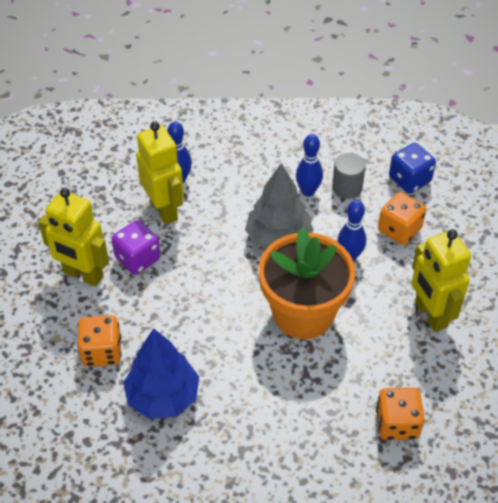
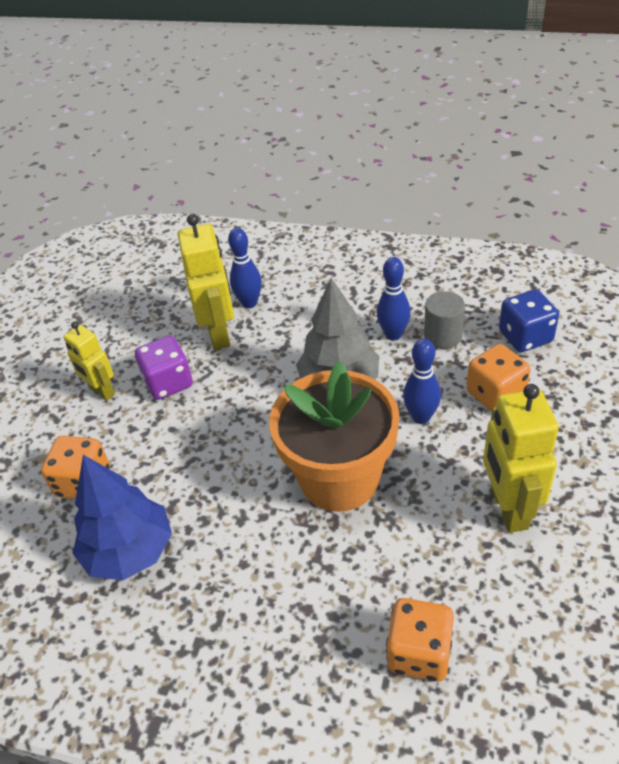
camera: 20 degrees right, 5 degrees down
yellow robot [38,188,109,286] -> yellow robot [63,321,115,401], size x0.63

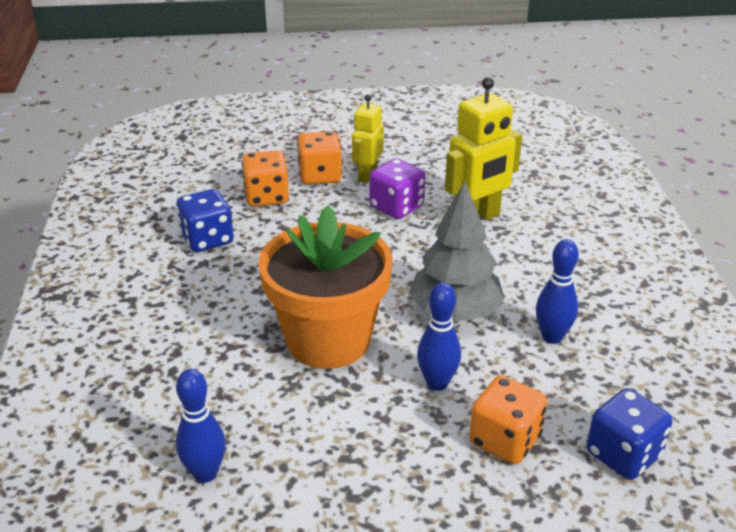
camera: 65 degrees right, 10 degrees down
blue tree [73,455,172,580] -> blue dice [176,189,234,252]
blue bowling pin [228,228,262,308] -> blue bowling pin moved to [176,369,226,483]
orange dice [386,598,454,682] -> orange dice moved to [297,131,342,184]
grey cylinder [424,291,465,349] -> none
yellow robot [483,384,559,533] -> none

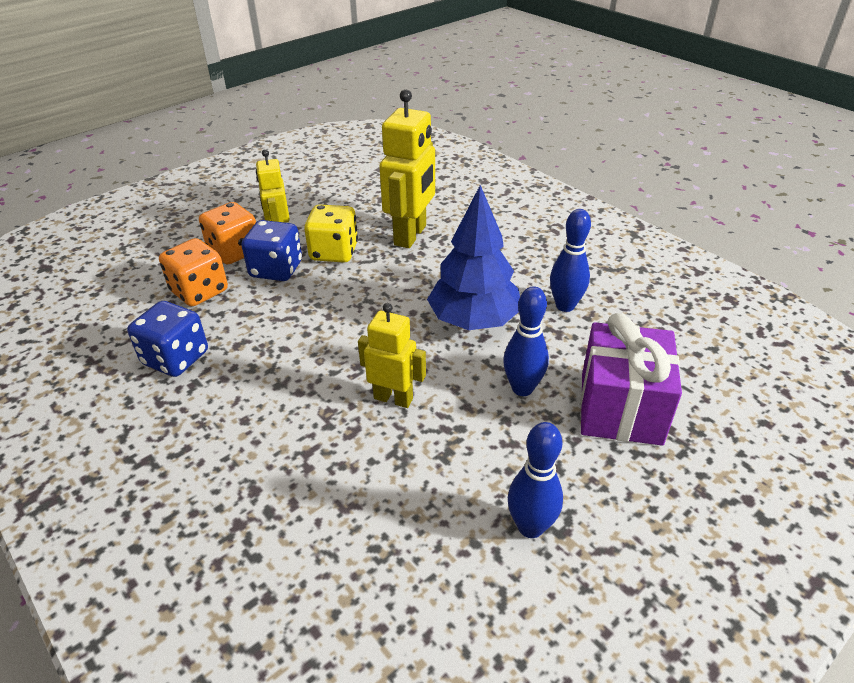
camera: 35 degrees left, 5 degrees up
blue bowling pin [176,369,226,483] -> blue bowling pin moved to [508,422,563,538]
orange flower pot [258,205,393,369] -> yellow robot [358,303,426,408]
purple dice [369,158,425,219] -> yellow dice [304,204,358,263]
grey tree [409,181,505,322] -> blue tree [427,185,520,330]
orange dice [469,375,547,464] -> purple gift [580,313,682,445]
blue dice [587,388,673,480] -> blue dice moved to [241,220,302,281]

